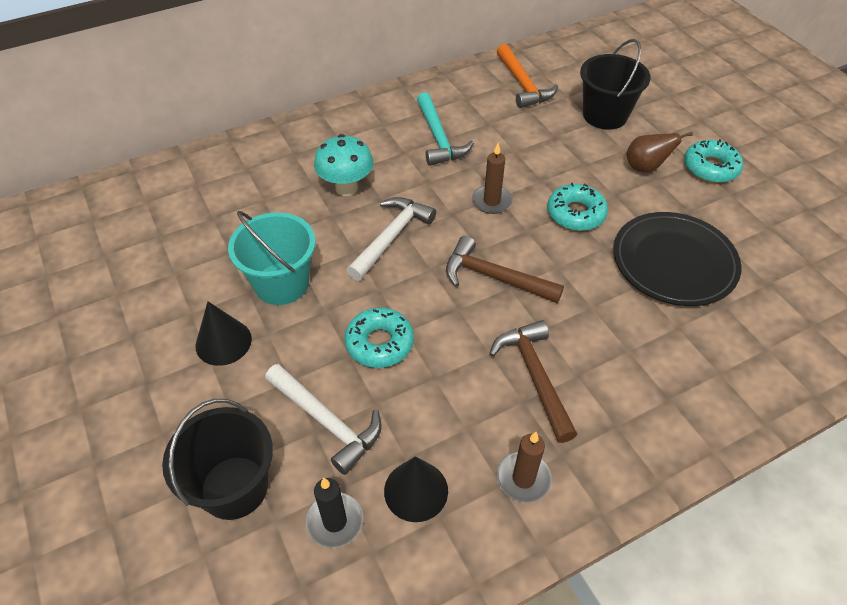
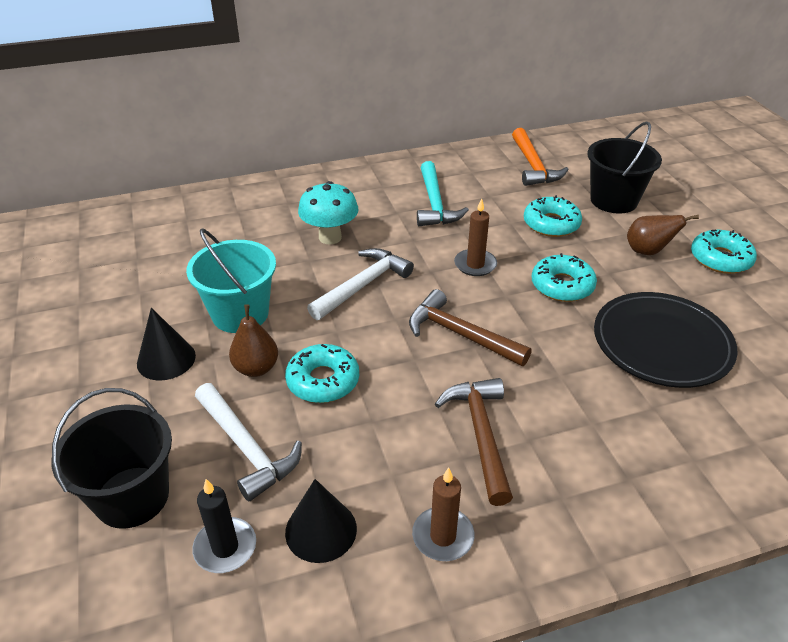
camera: 10 degrees right, 10 degrees down
none -> brown pear [229,304,278,377]
none -> turquoise donut [524,195,582,237]

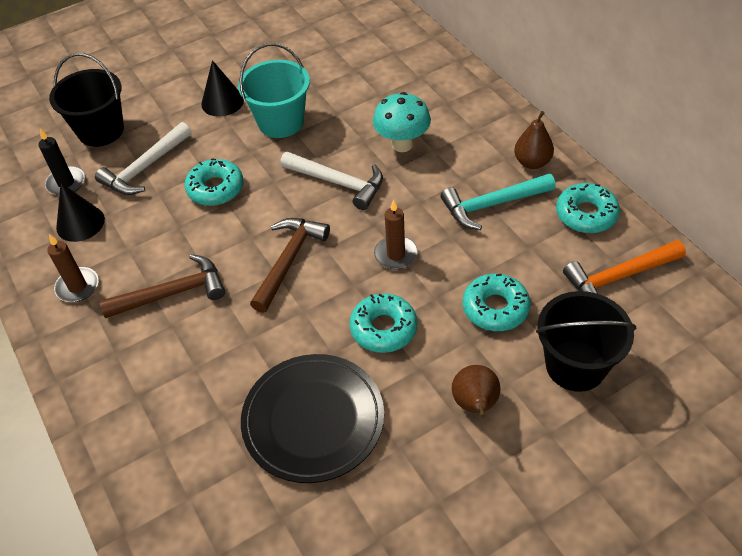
camera: 80 degrees right, 10 degrees up
brown pear [229,304,278,377] -> brown pear moved to [514,111,554,169]
turquoise donut [691,230,757,274] -> turquoise donut moved to [556,183,620,233]

